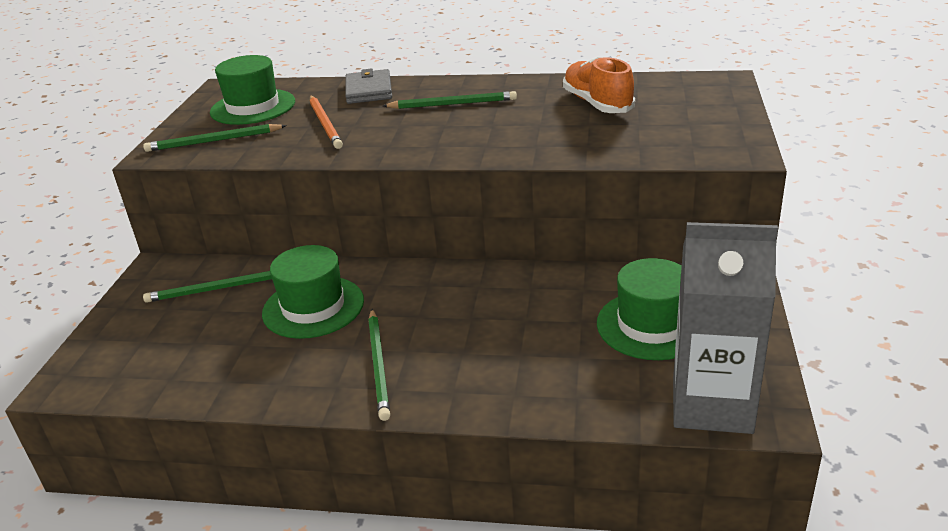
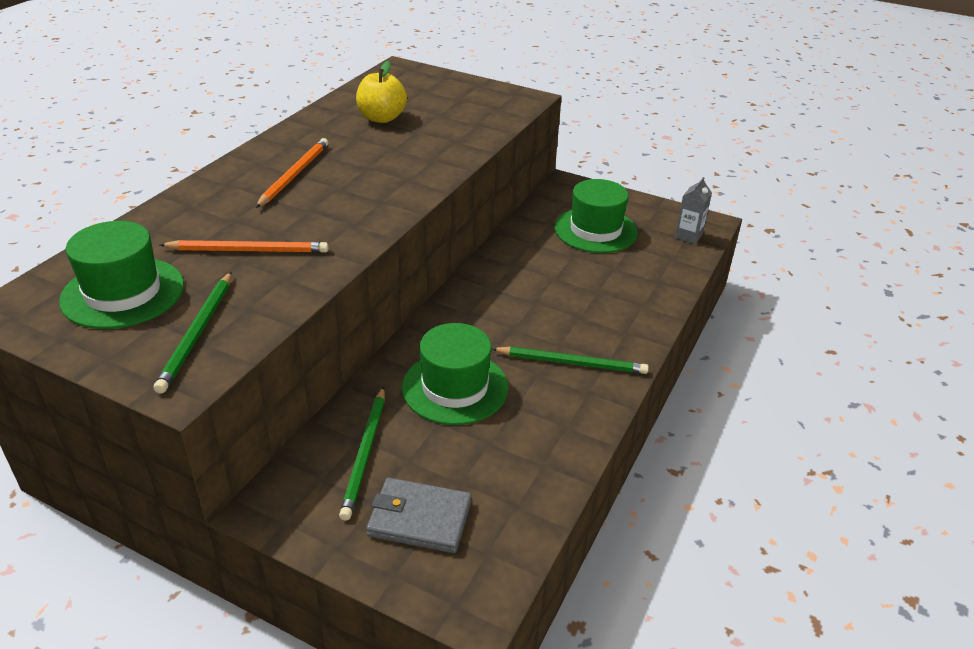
camera: 75 degrees left, 5 degrees up
grey wallet [345,68,392,104] -> grey wallet moved to [366,478,471,553]
green pencil [383,91,517,109] -> orange pencil [256,138,328,208]
orange shoe [563,57,635,113] -> yellow apple [356,61,407,123]
grey carton [673,222,778,434] -> grey carton [675,177,712,244], size x0.44

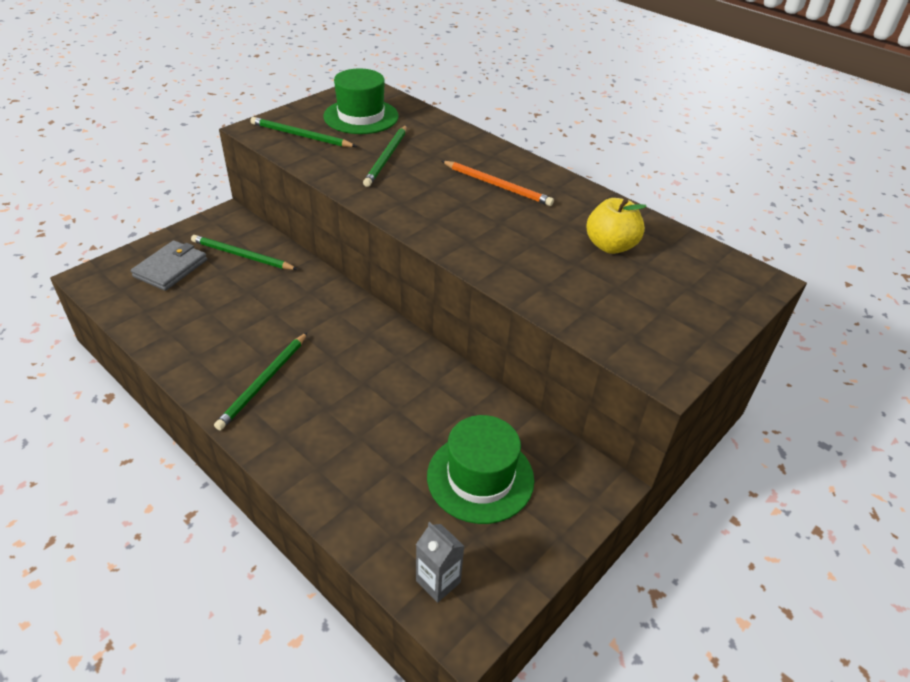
camera: 105 degrees right, 5 degrees up
orange pencil [160,240,329,253] -> green pencil [363,125,407,187]
green hat [402,323,508,425] -> none

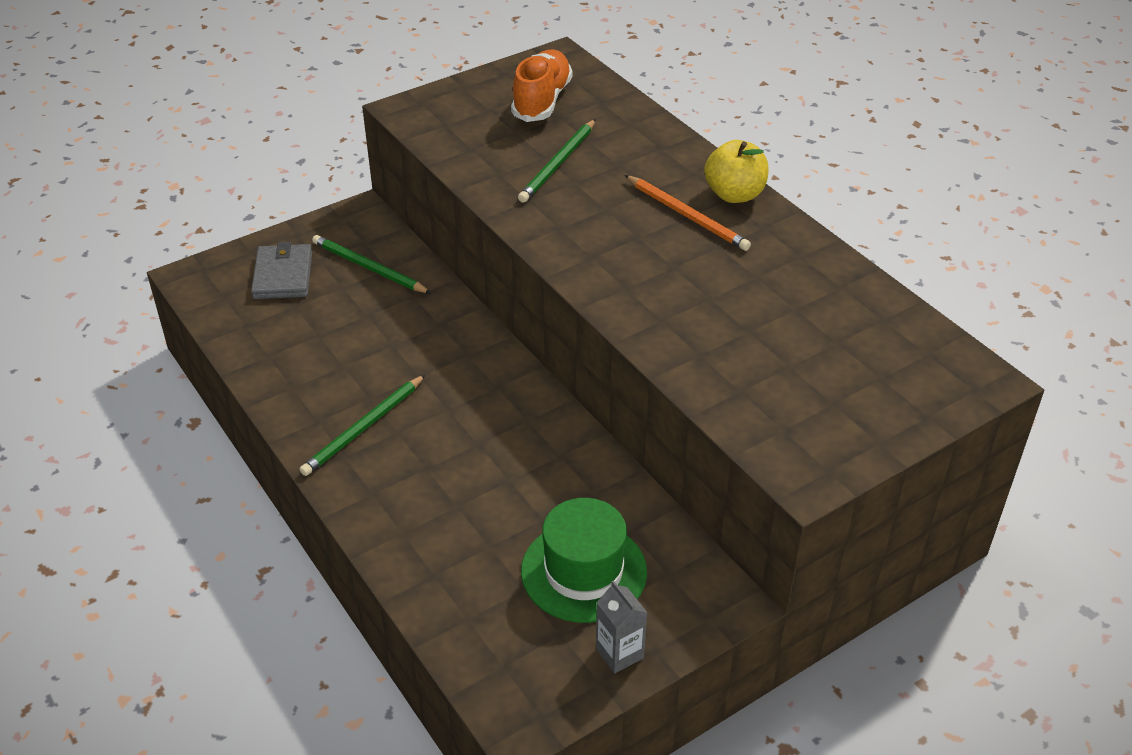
camera: 15 degrees right, 0 degrees up
grey wallet [131,240,207,291] -> grey wallet turned 45 degrees counterclockwise [251,242,312,299]
green pencil [250,117,357,147] -> none
green hat [323,68,399,134] -> orange shoe [511,50,572,122]
grey carton [416,522,464,603] -> grey carton moved to [596,580,648,674]
yellow apple [587,198,647,254] -> yellow apple moved to [704,140,769,203]

